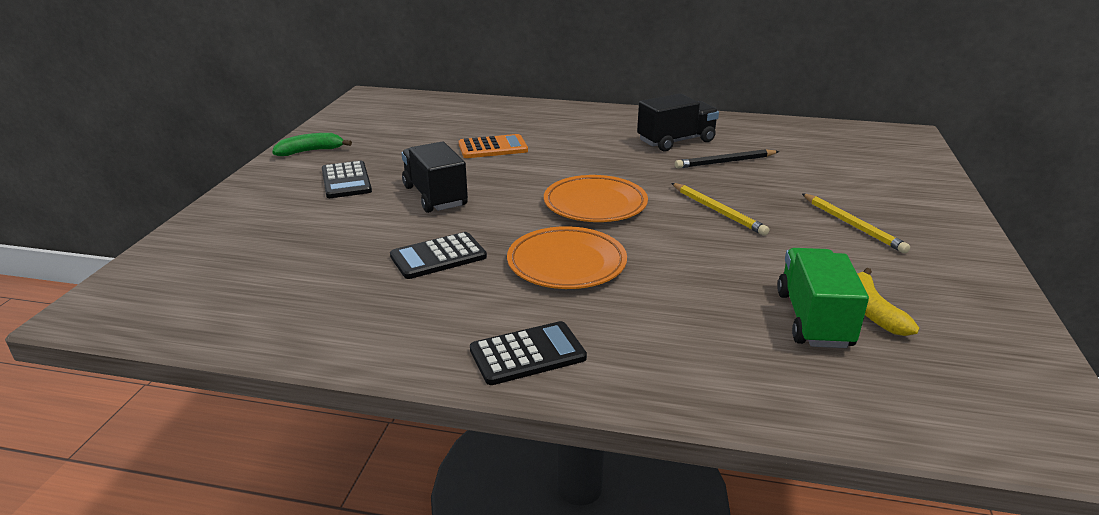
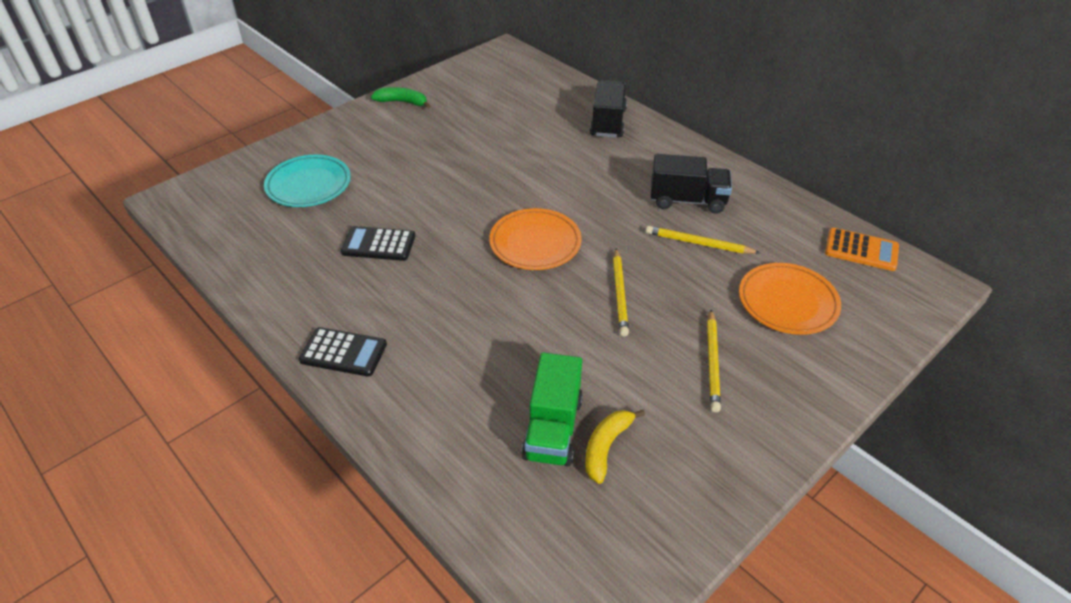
camera: 35 degrees right, 15 degrees up
black calculator [322,161,372,198] -> none
black truck [402,142,468,213] -> black truck moved to [590,80,627,138]
orange calculator [459,134,528,158] -> orange calculator moved to [825,228,899,271]
orange plate [507,226,627,289] -> orange plate moved to [739,263,841,335]
black pencil [675,149,779,169] -> yellow pencil [646,226,760,254]
green truck [777,248,869,348] -> green truck turned 150 degrees clockwise [521,352,583,466]
none -> turquoise plate [264,155,351,207]

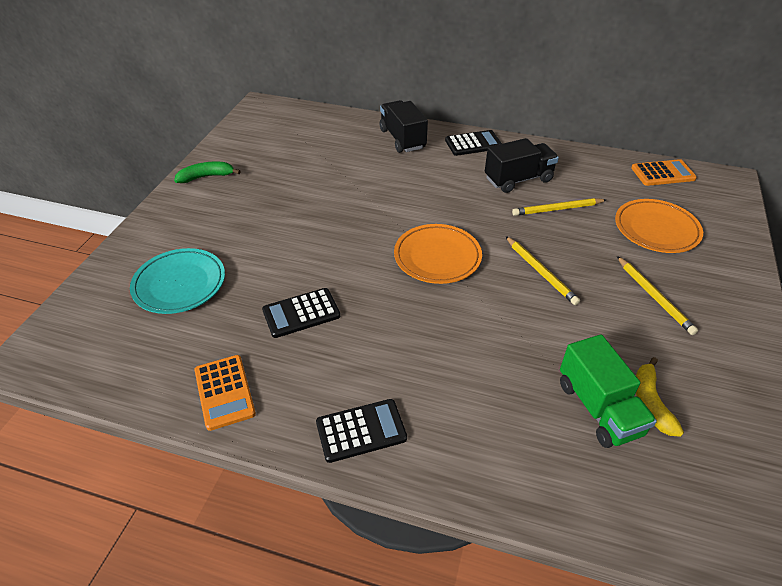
camera: 30 degrees left, 0 degrees up
none -> orange calculator [195,355,256,431]
none -> black calculator [445,130,502,156]

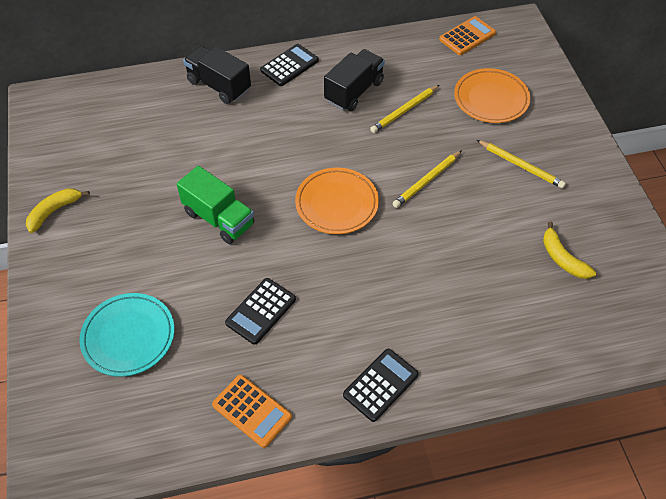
camera: 30 degrees left, 10 degrees up
green banana [174,162,241,183] -> yellow banana [26,188,90,233]
yellow pencil [506,236,580,305] -> yellow pencil turned 105 degrees clockwise [392,150,462,208]
green truck [560,334,657,448] -> green truck moved to [177,166,254,244]

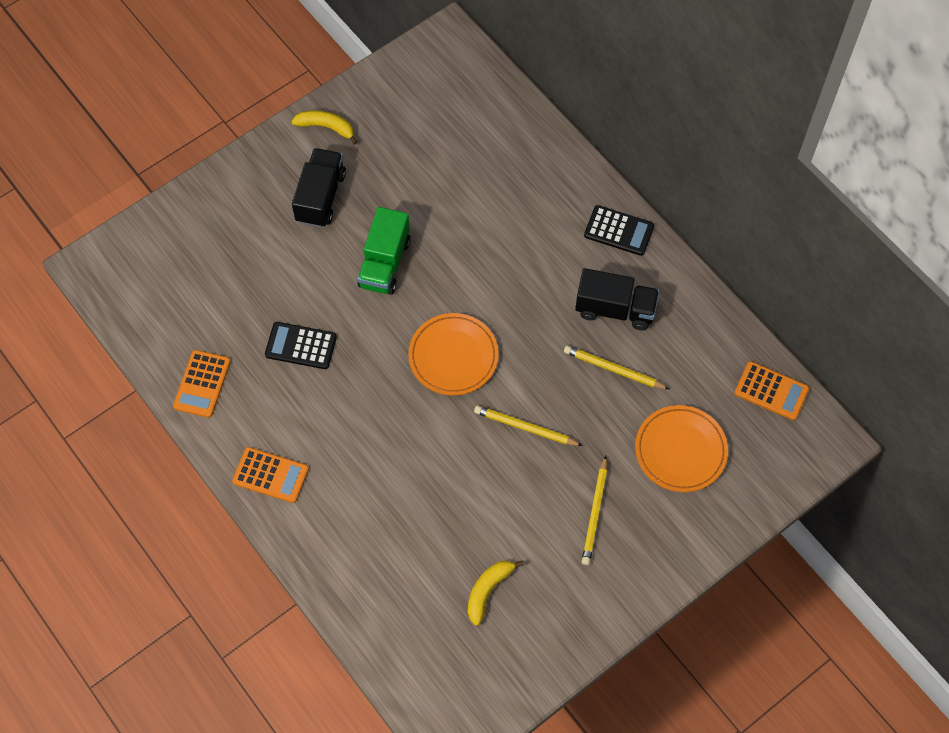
camera: 65 degrees right, 10 degrees up
turquoise plate [79,293,174,377] -> none
black truck [183,46,251,104] -> black truck moved to [292,148,346,228]
black calculator [343,349,419,422] -> orange calculator [232,447,309,503]

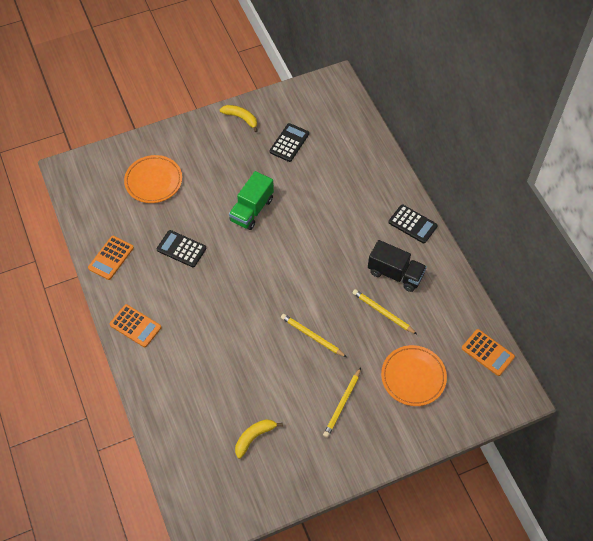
camera: 15 degrees right, 5 degrees down
black truck [292,148,346,228] -> none
orange plate [408,313,499,396] -> orange plate moved to [124,155,182,203]
none -> black calculator [269,123,309,162]

